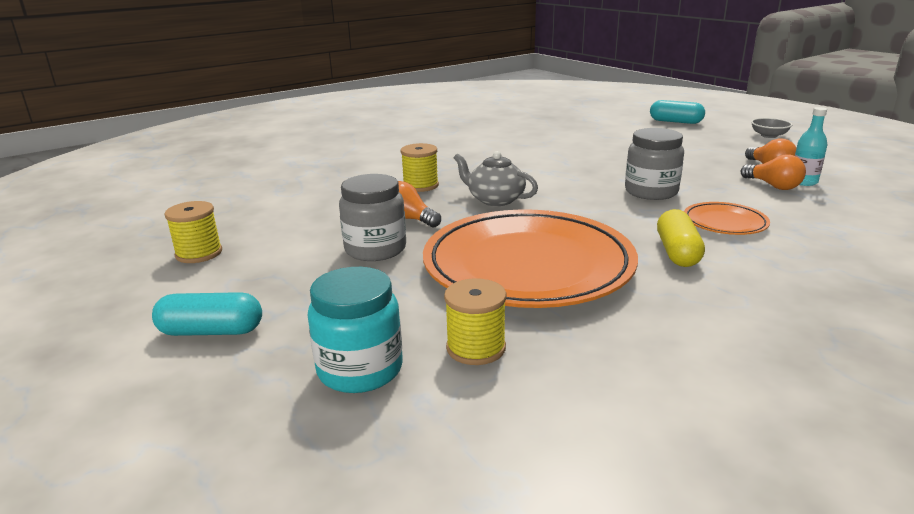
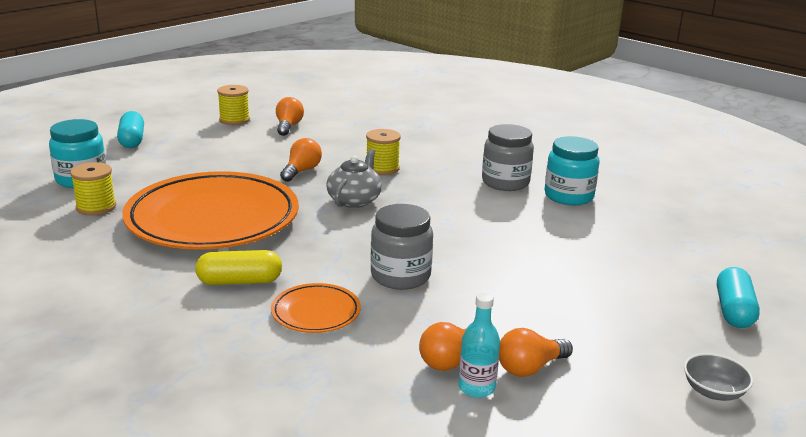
camera: 75 degrees right, 0 degrees up
grey jar [339,174,406,261] -> grey jar moved to [482,124,534,191]
none -> orange light bulb [276,97,304,136]
none -> turquoise jar [545,136,600,205]

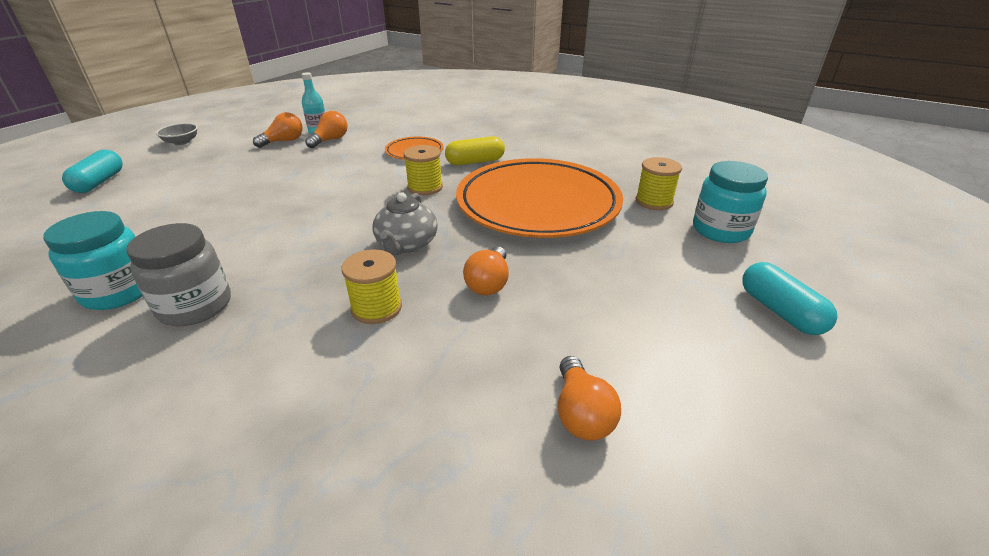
camera: 170 degrees right, 10 degrees up
yellow spool [217,85,250,125] -> yellow spool moved to [404,145,443,195]
grey jar [370,204,433,290] -> none

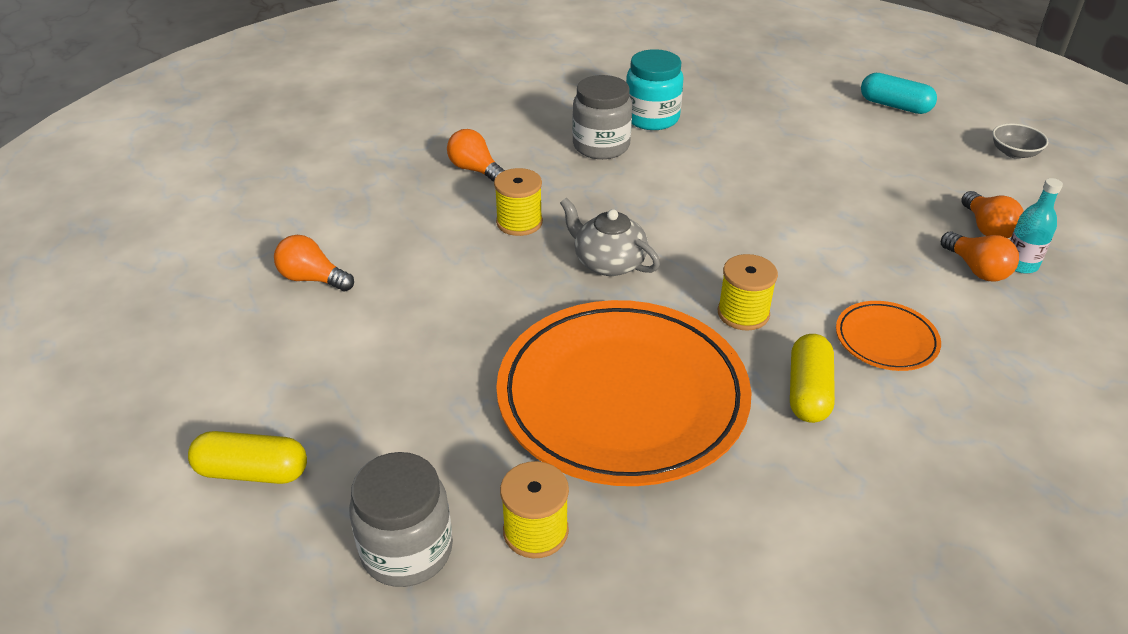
camera: 120 degrees right, 5 degrees up
orange light bulb [463,246,509,295] -> orange light bulb moved to [447,129,505,182]
turquoise jar [693,161,768,243] -> grey jar [349,452,453,587]
turquoise capsule [742,262,837,335] -> yellow capsule [188,431,307,484]

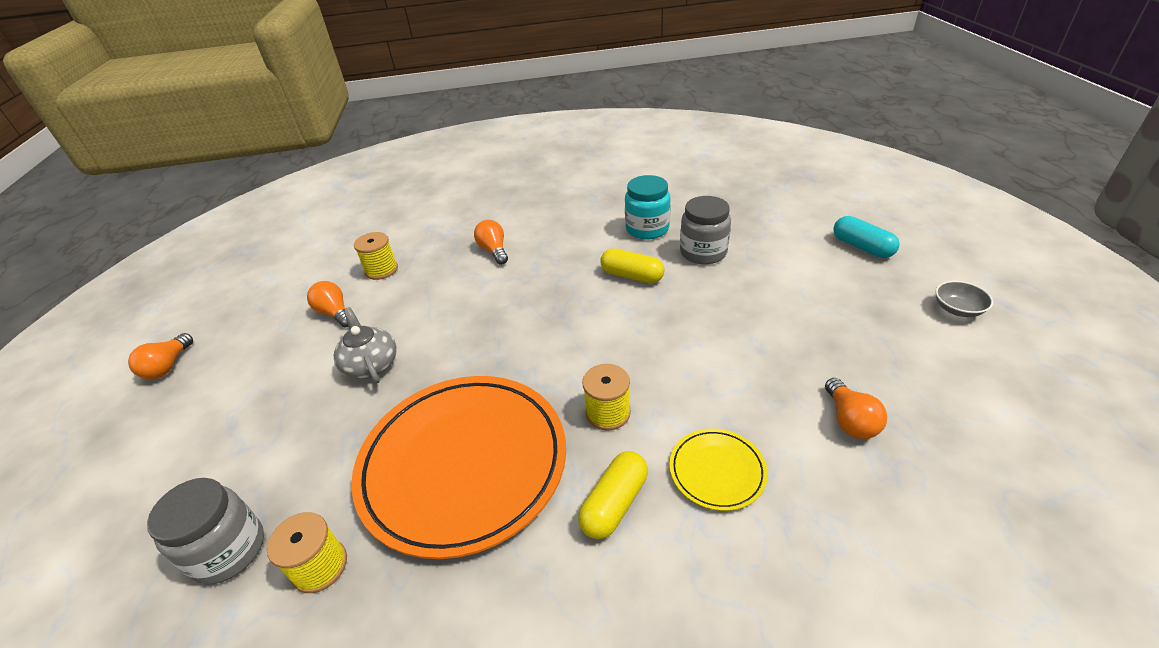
camera: 25 degrees right, 0 degrees up
yellow capsule [188,431,307,484] -> yellow capsule moved to [600,248,665,283]
yellow spool [494,168,543,236] -> yellow spool moved to [354,232,398,280]
grey teapot [560,198,660,276] -> grey teapot moved to [334,307,397,383]
grey jar [572,75,632,159] -> grey jar moved to [680,196,731,265]
orange plate [836,301,941,371] -> yellow plate [670,428,768,511]
orange light bulb [961,191,1024,238] -> orange light bulb moved to [128,333,193,379]
turquoise bottle [1010,178,1063,274] -> none

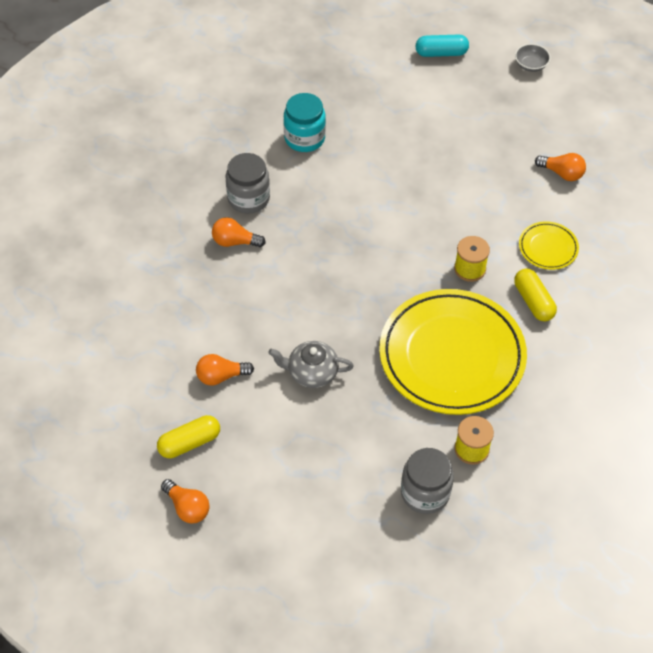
camera: 60 degrees left, 15 degrees up
orange plate [351,376,566,559] -> yellow plate [379,289,527,415]
yellow spool [354,232,398,280] -> none
yellow capsule [600,248,665,283] -> yellow capsule moved to [157,415,220,458]
grey jar [680,196,731,265] -> grey jar moved to [226,153,270,214]

